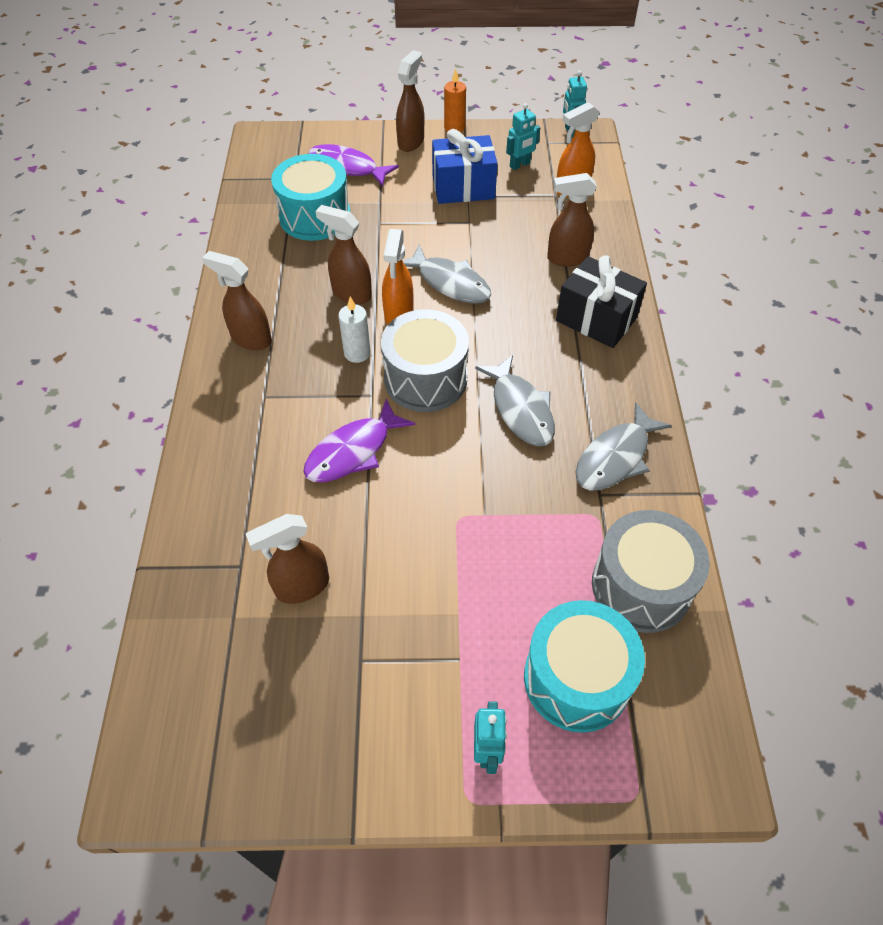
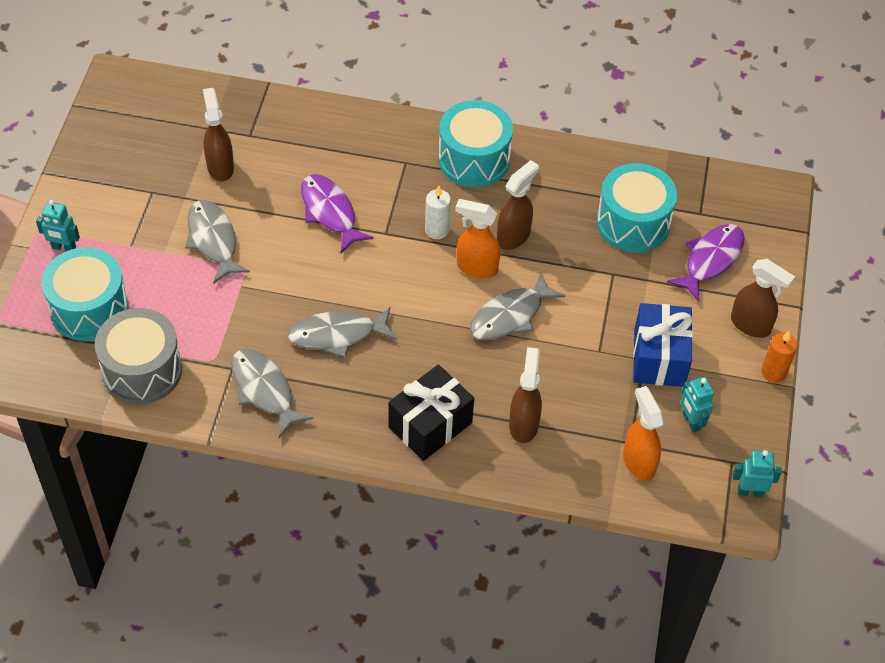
camera: 100 degrees right, 0 degrees up
brown spray bottle [202,251,272,350] -> turquoise drum [438,100,513,187]
grey drum [381,309,469,412] -> none
none -> grey fish [185,200,250,283]

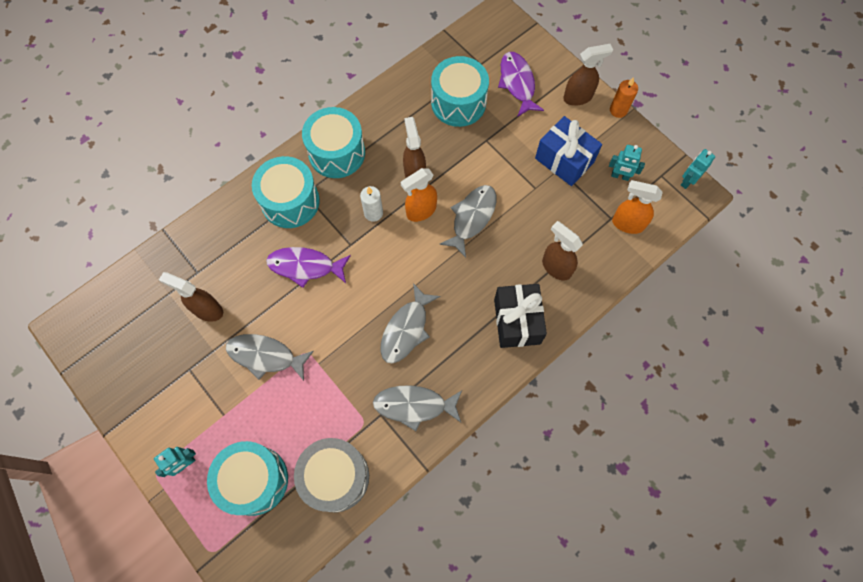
camera: 50 degrees left, 15 degrees up
grey fish [470,271,565,340] -> grey fish turned 150 degrees counterclockwise [439,185,496,258]
none -> turquoise drum [252,156,320,228]

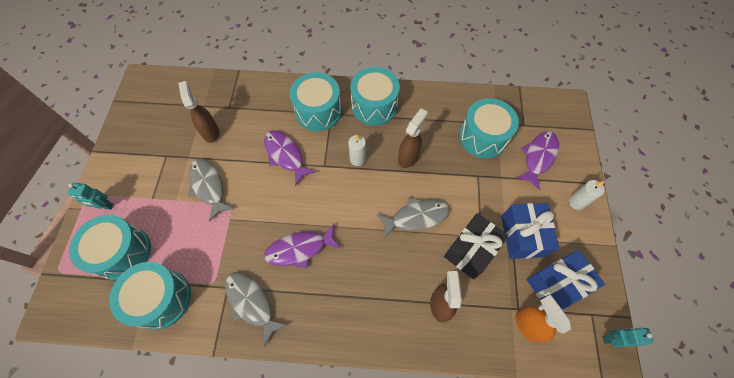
camera: 45 degrees right, 5 degrees down
grey drum [294,438,369,512] -> turquoise drum [109,262,191,330]
grey fish [380,283,441,363] -> purple fish [264,224,341,268]
orange spray bottle [401,168,437,222] -> none
black gift [494,284,547,348] -> black gift moved to [444,213,509,280]
brown spray bottle [563,44,613,106] -> white candle [569,180,605,210]
turquoise robot [609,145,645,181] -> blue gift [526,250,605,309]
orange candle [610,77,638,118] -> none

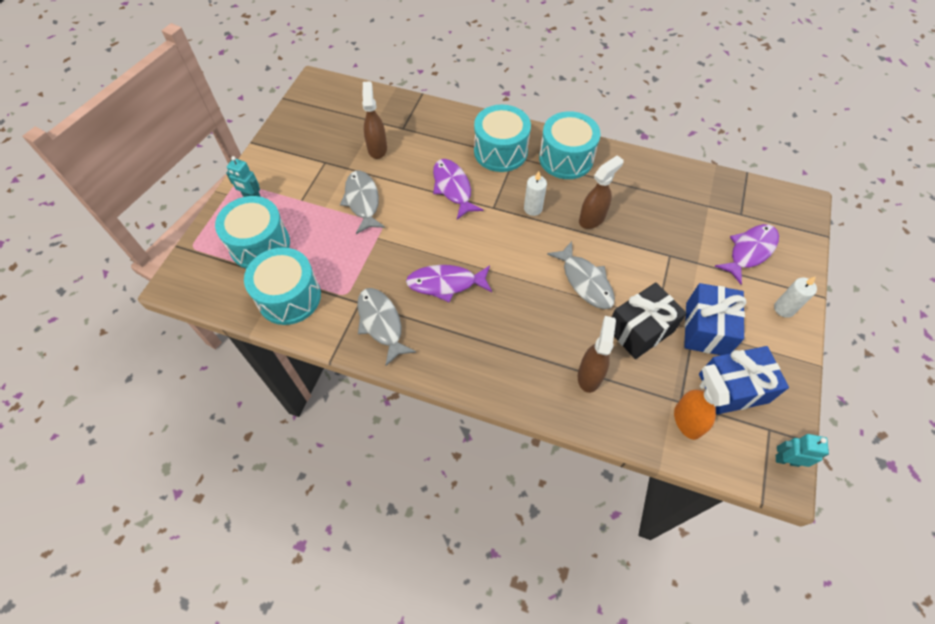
camera: 15 degrees right, 5 degrees down
grey fish [376,197,450,239] -> grey fish turned 60 degrees clockwise [547,241,615,309]
turquoise drum [459,98,519,159] -> none

